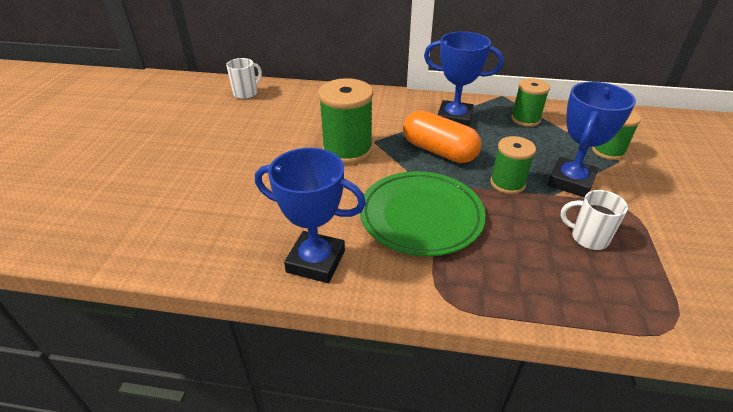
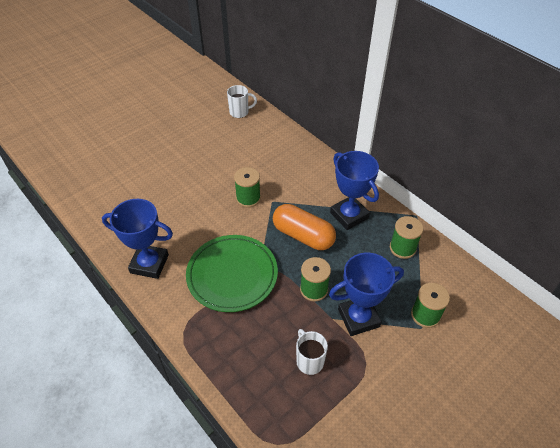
camera: 40 degrees right, 10 degrees up
blue trophy [255,148,366,283] -> blue trophy turned 45 degrees counterclockwise [102,199,173,279]
green spool [318,78,373,164] -> green spool [234,167,261,207], size x0.63
orange capsule [403,110,481,163] -> orange capsule turned 45 degrees counterclockwise [273,204,336,250]

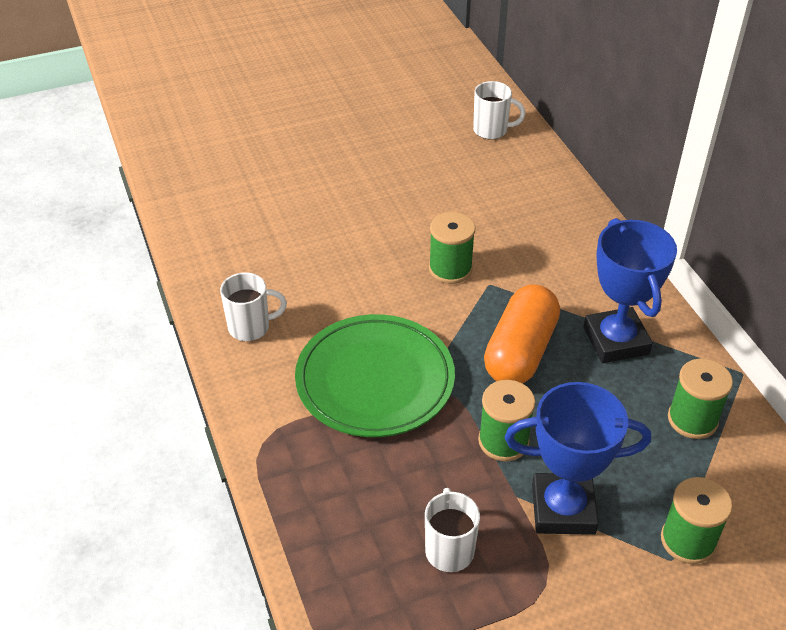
camera: 20 degrees right, 5 degrees down
blue trophy [102,199,173,279] -> white mug [220,272,287,341]
orange capsule [273,204,336,250] -> orange capsule turned 60 degrees clockwise [484,284,560,384]

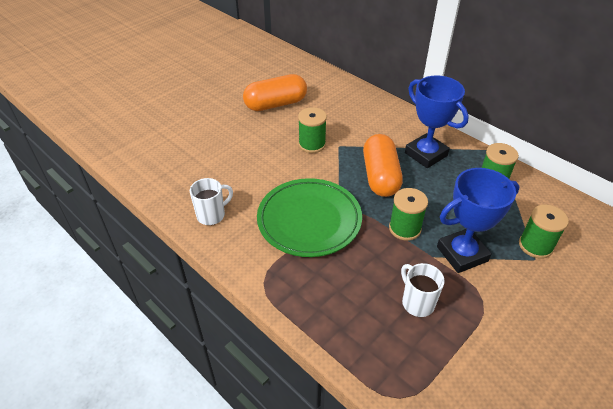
camera: 25 degrees left, 0 degrees up
white mug [473,81,525,140] -> none
none -> orange capsule [243,74,307,111]

